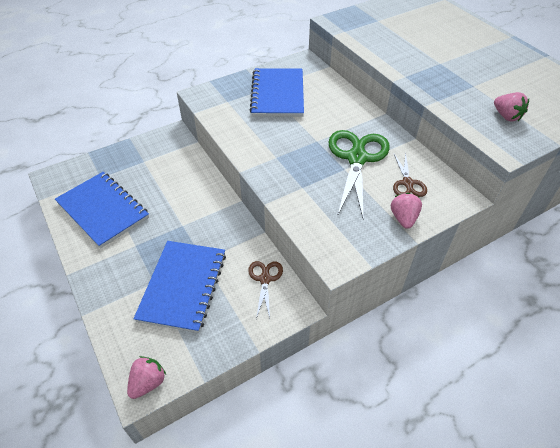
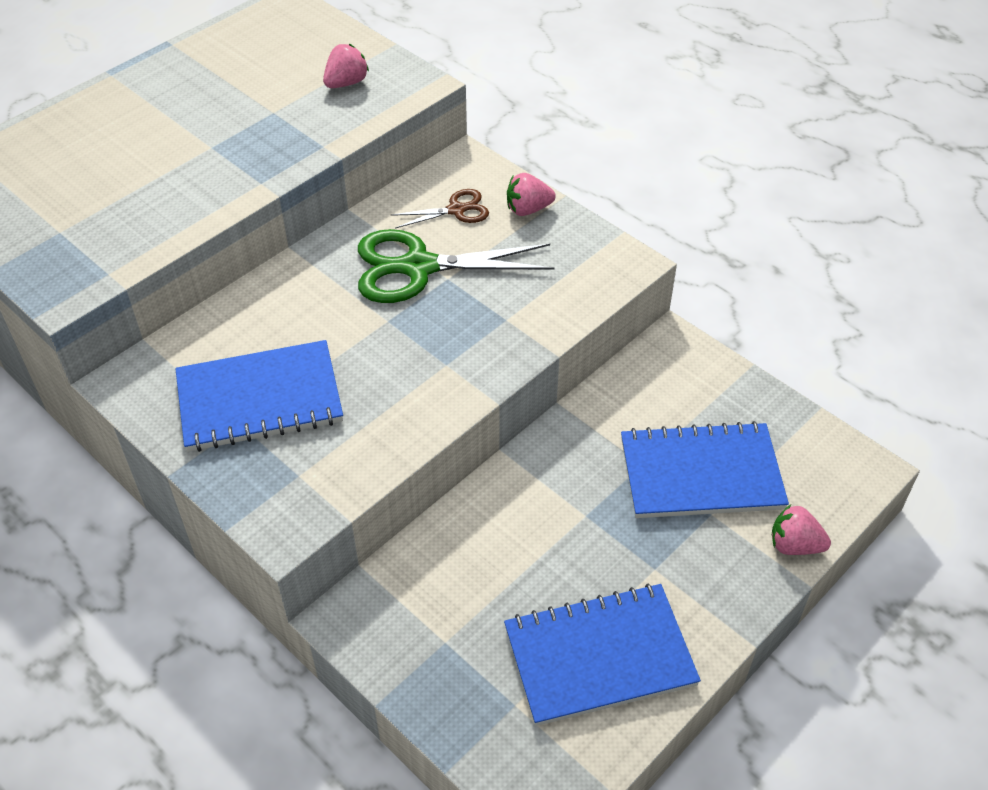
camera: 105 degrees left, 0 degrees up
blue notebook [55,172,149,248] -> blue notebook turned 45 degrees clockwise [504,583,701,726]
pink strawberry [127,356,166,399] -> pink strawberry moved to [772,505,831,555]
brown scissors [248,261,283,319] -> none

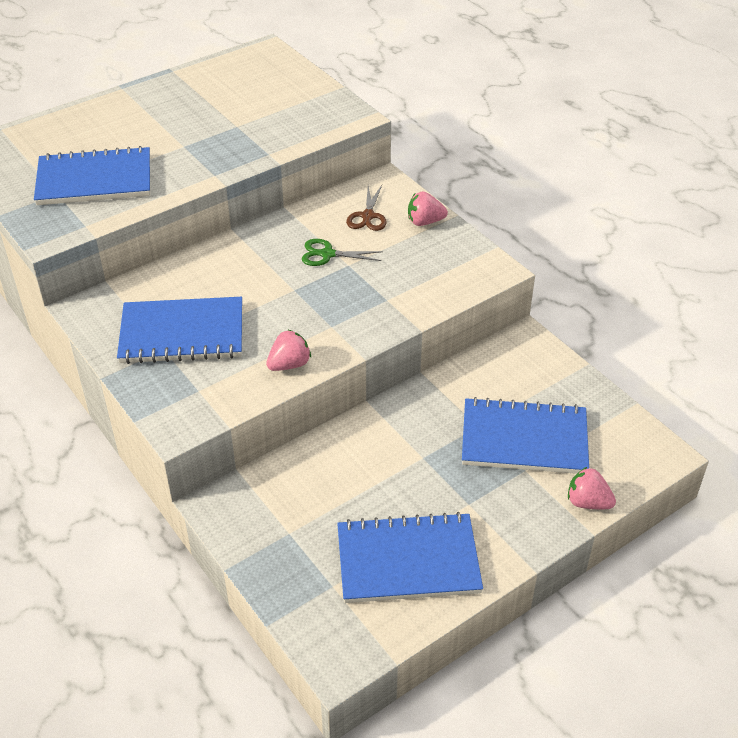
camera: 10 degrees right, 5 degrees down
pink strawberry [323,44,369,88] -> pink strawberry moved to [266,330,311,371]
green scissors [358,229,555,303] -> green scissors [302,239,383,266], size x0.51
brown scissors [390,189,489,228] -> brown scissors turned 105 degrees clockwise [346,185,387,231]
none -> blue notebook [34,146,150,205]

